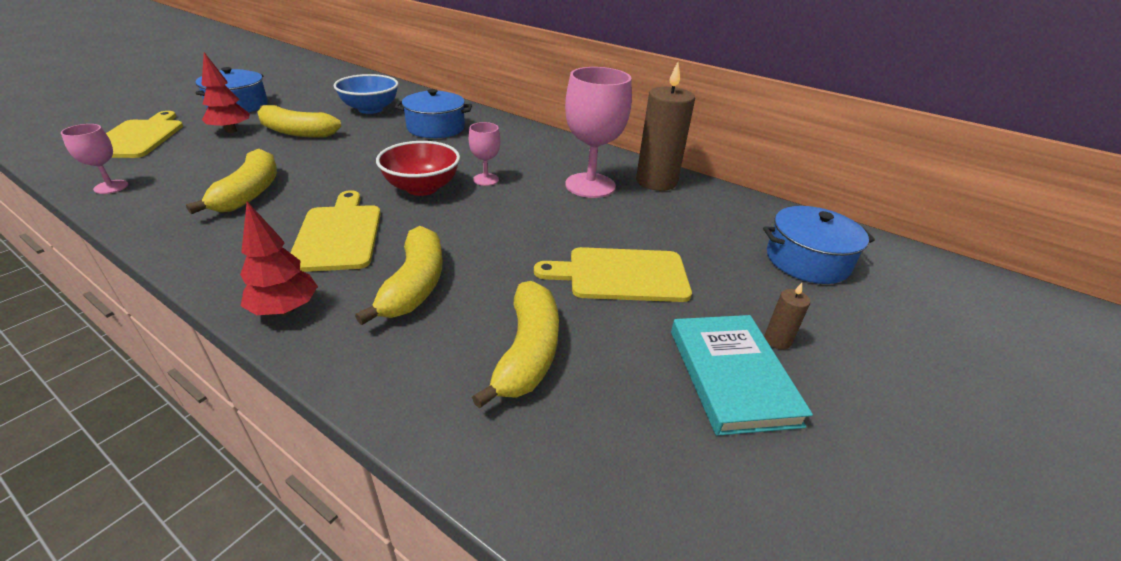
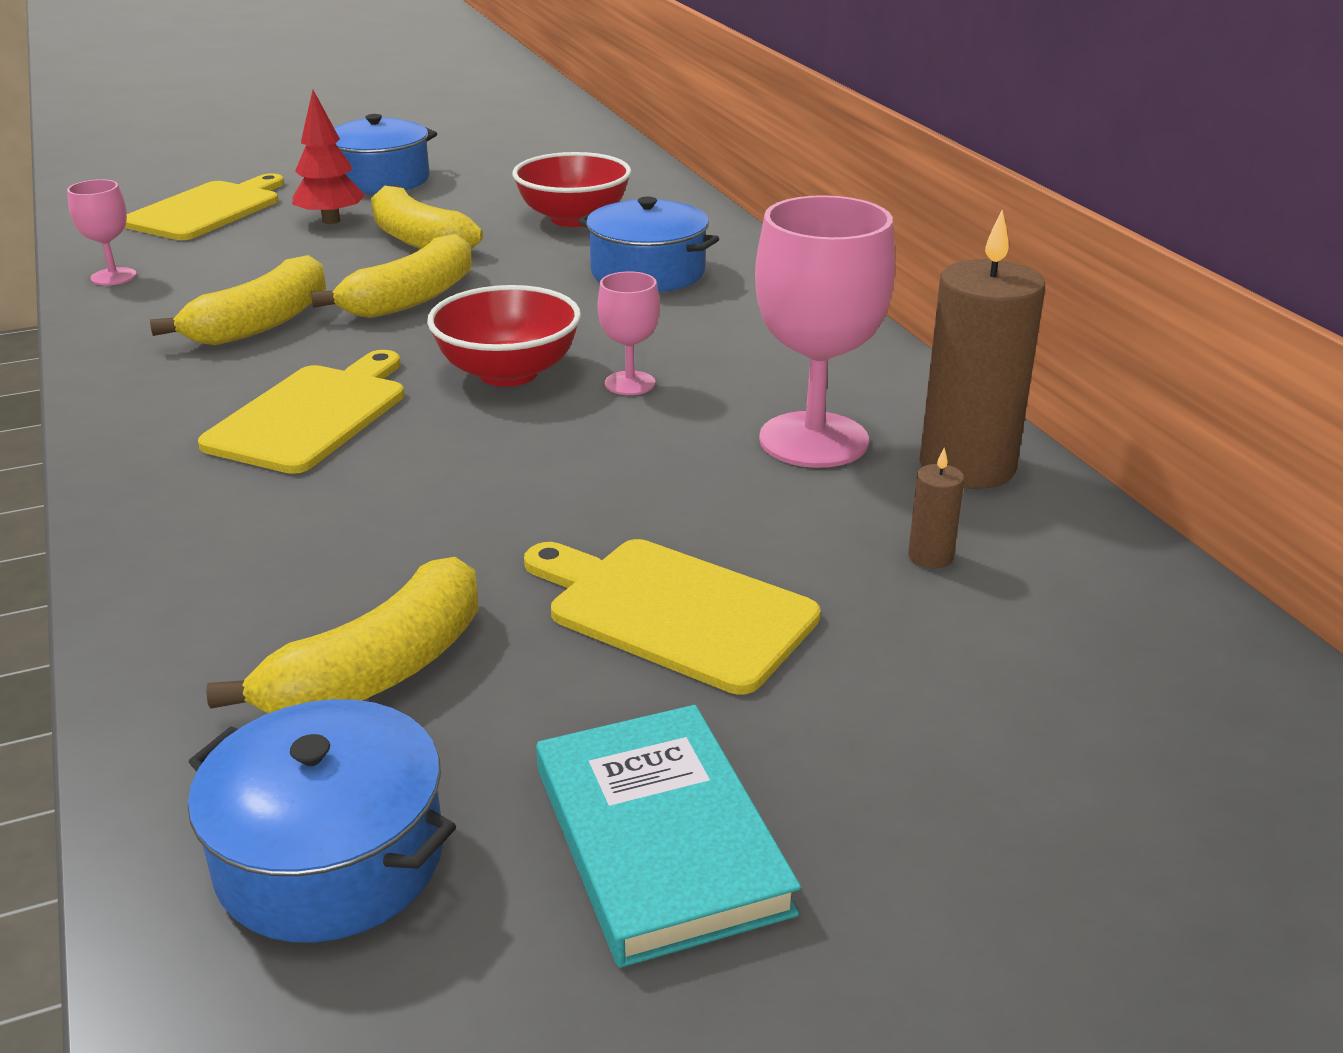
camera: 35 degrees right, 5 degrees down
red tree [240,202,318,315] -> none
blue bowl [333,74,398,114] -> red bowl [512,152,631,227]
yellow banana [355,226,443,325] -> yellow banana moved to [311,234,472,318]
turquoise book [671,315,813,436] -> turquoise book turned 45 degrees counterclockwise [536,705,801,968]
blue pot [763,206,875,284] -> blue pot moved to [188,699,456,943]
brown candle [764,283,810,349] -> brown candle moved to [908,448,964,568]

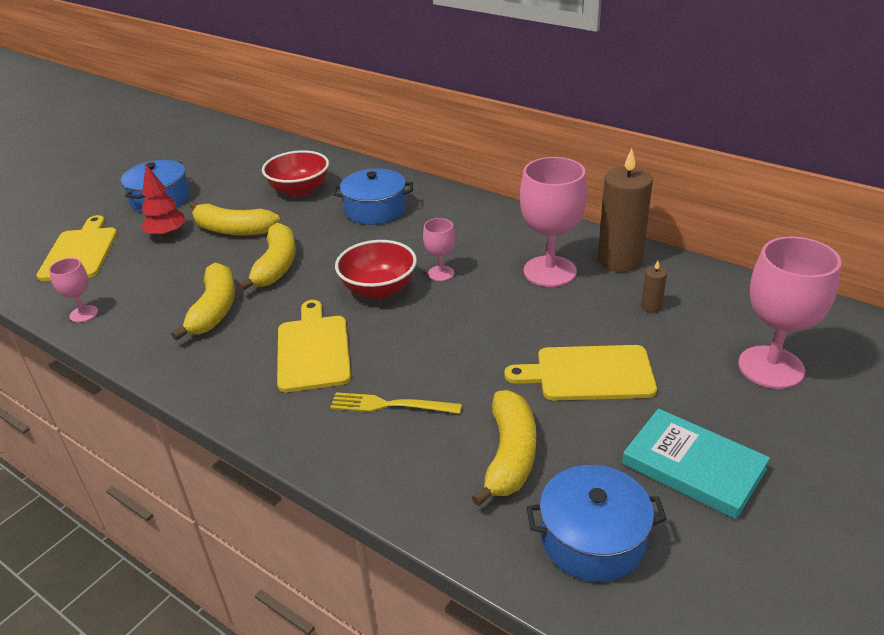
camera: 30 degrees left, 5 degrees up
none -> yellow fork [330,392,462,414]
none -> pink goblet [738,237,841,389]

